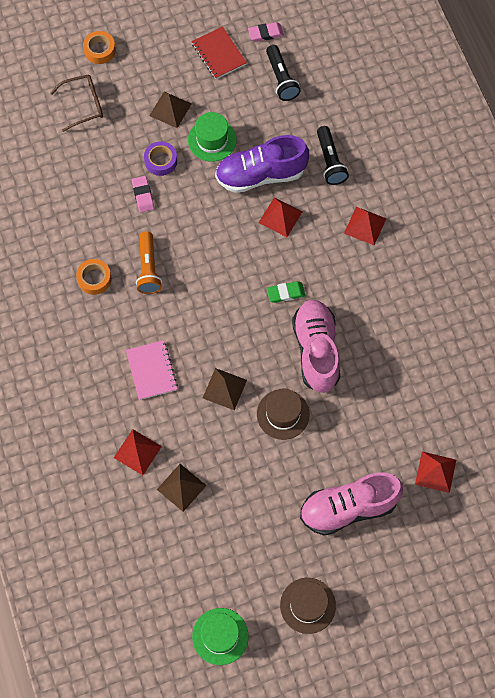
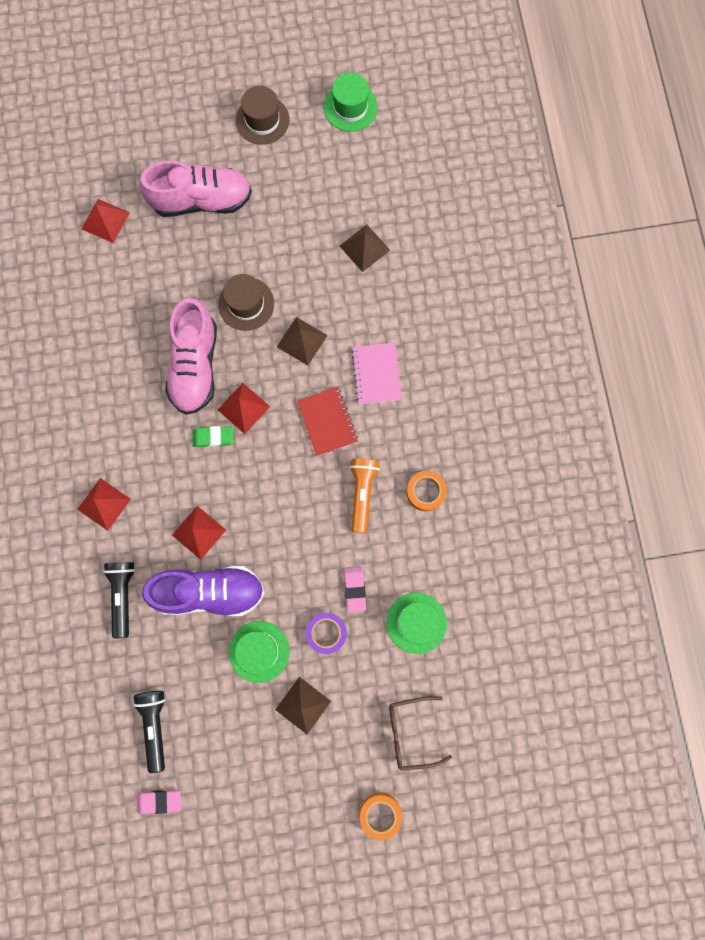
camera: 170 degrees left, 10 degrees up
red pyramid [114,429,162,475] -> red pyramid moved to [217,383,270,434]
red notebook [192,26,247,79] -> red notebook moved to [297,387,358,456]
none -> green hat [387,593,447,654]

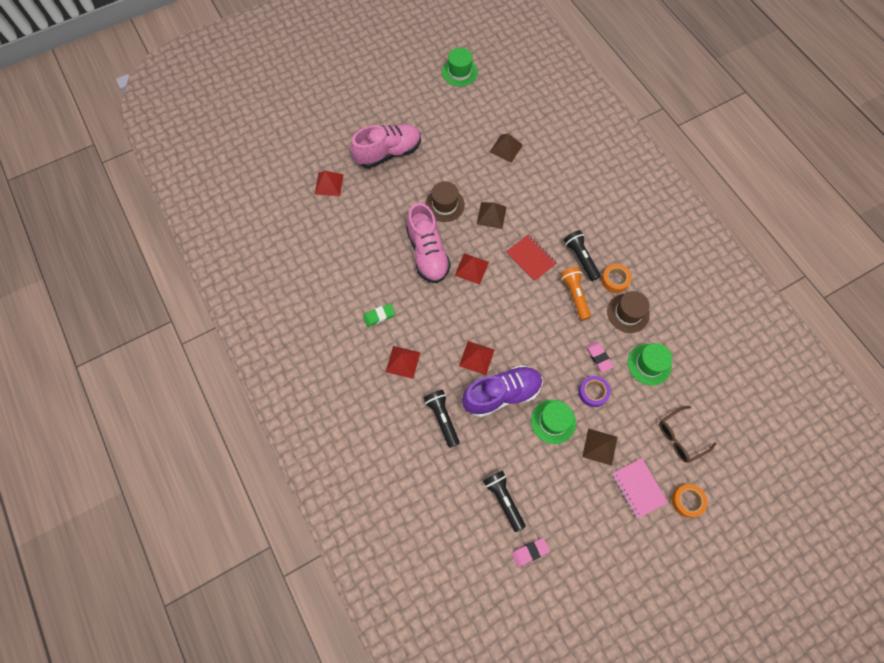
camera: 20 degrees left, 10 degrees down
green eraser [192,426,234,447] -> green eraser moved to [363,303,395,327]
brown hat [236,86,289,145] -> brown hat moved to [607,291,650,333]
pink notebook [351,342,402,404] -> pink notebook moved to [612,458,668,519]
none -> black flashlight [564,230,601,281]

